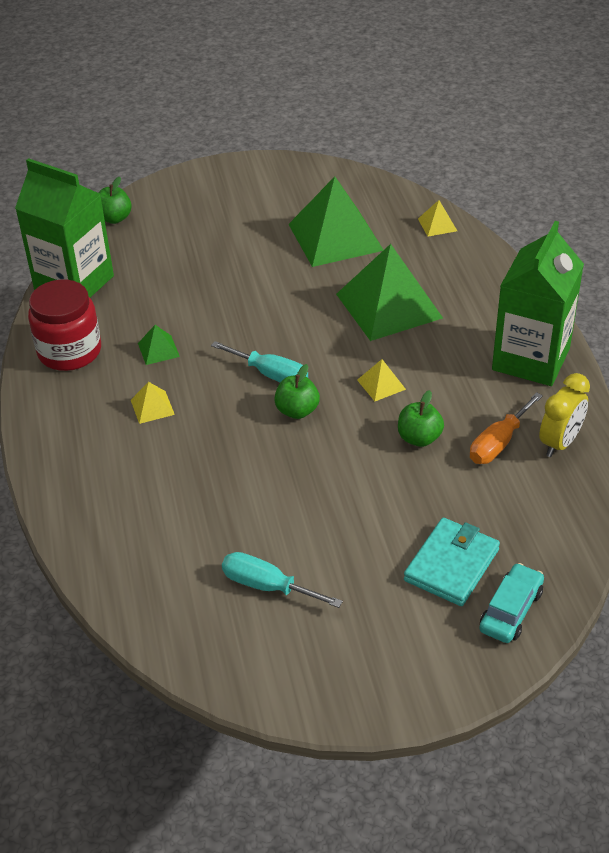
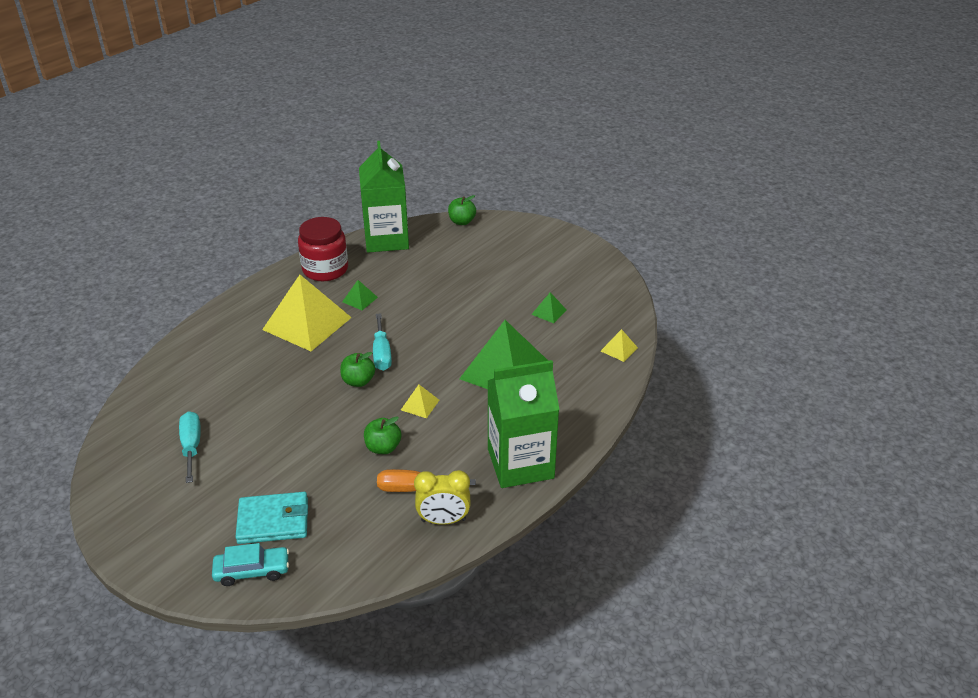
camera: 50 degrees right, 5 degrees down
yellow pyramid [131,382,175,424] -> yellow pyramid [262,275,352,351], size x2.38
green pyramid [288,176,383,267] -> green pyramid [531,292,567,323], size x0.42

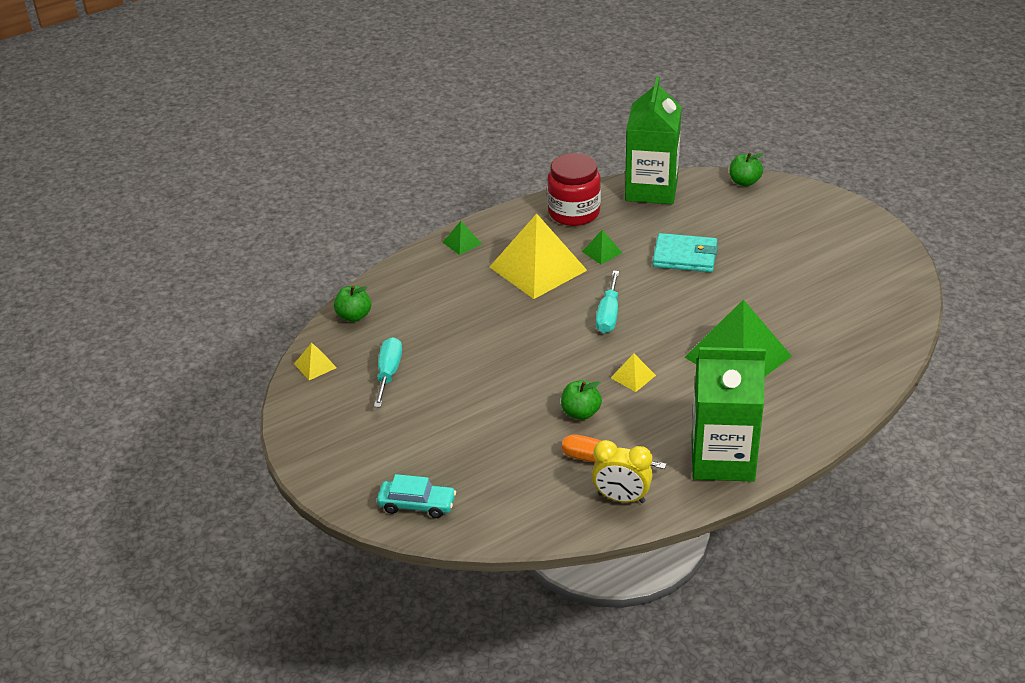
camera: 20 degrees right, 0 degrees up
turquoise wallet [235,492,308,544] -> turquoise wallet moved to [653,233,718,272]
green apple [340,352,375,387] -> green apple moved to [334,286,371,322]
green pyramid [531,292,567,323] -> green pyramid moved to [442,221,482,255]
yellow pyramid [601,329,638,362] -> yellow pyramid moved to [294,343,337,380]

